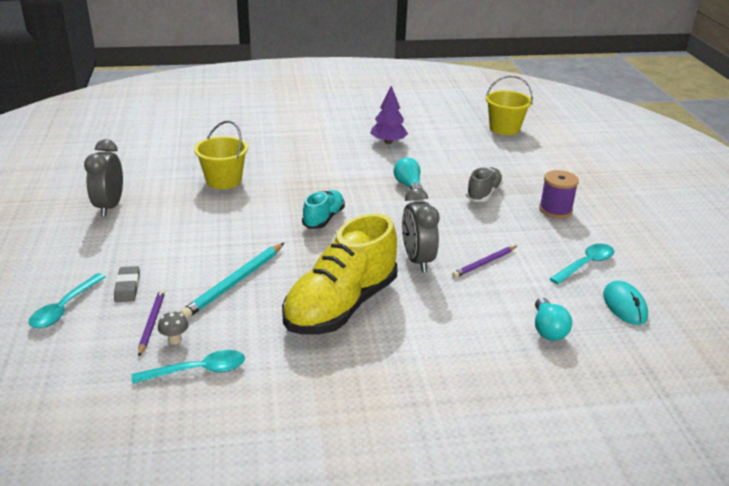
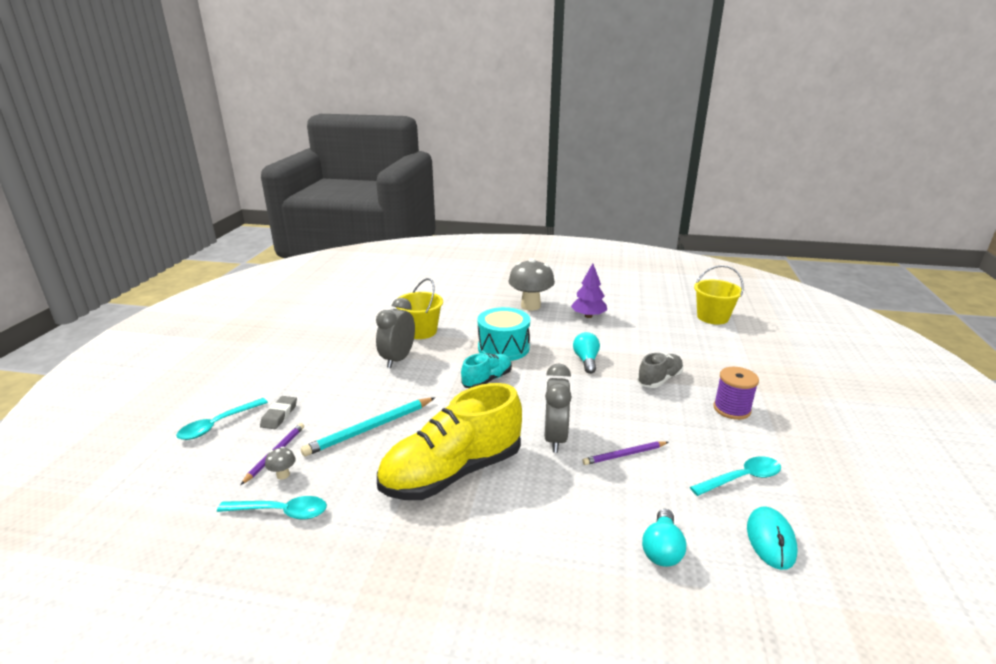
camera: 20 degrees right, 5 degrees down
grey clock [84,139,123,217] -> grey clock moved to [376,298,415,368]
none -> turquoise drum [477,307,530,361]
none -> grey mushroom [508,258,555,311]

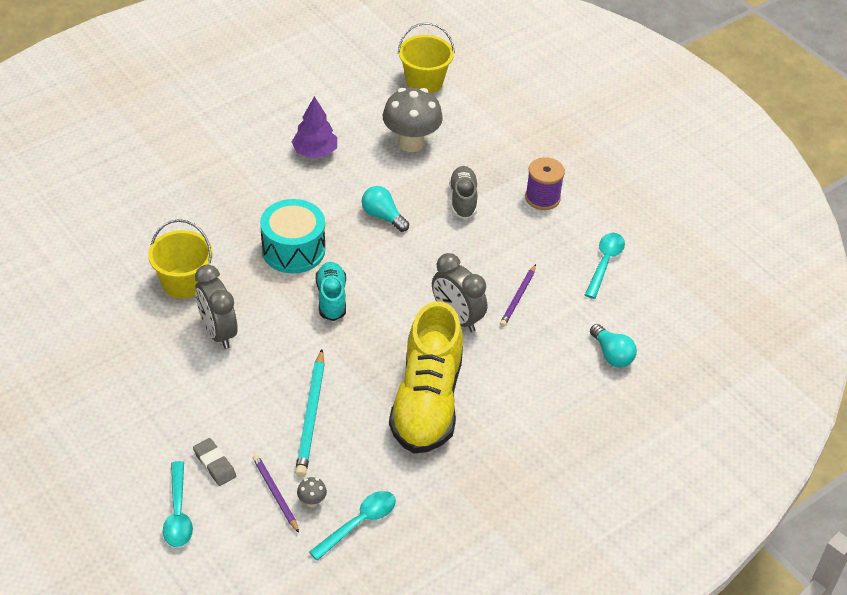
camera: 50 degrees left, 20 degrees up
grey mushroom [508,258,555,311] -> grey mushroom moved to [383,88,443,152]
turquoise mouse [747,506,798,570] -> none

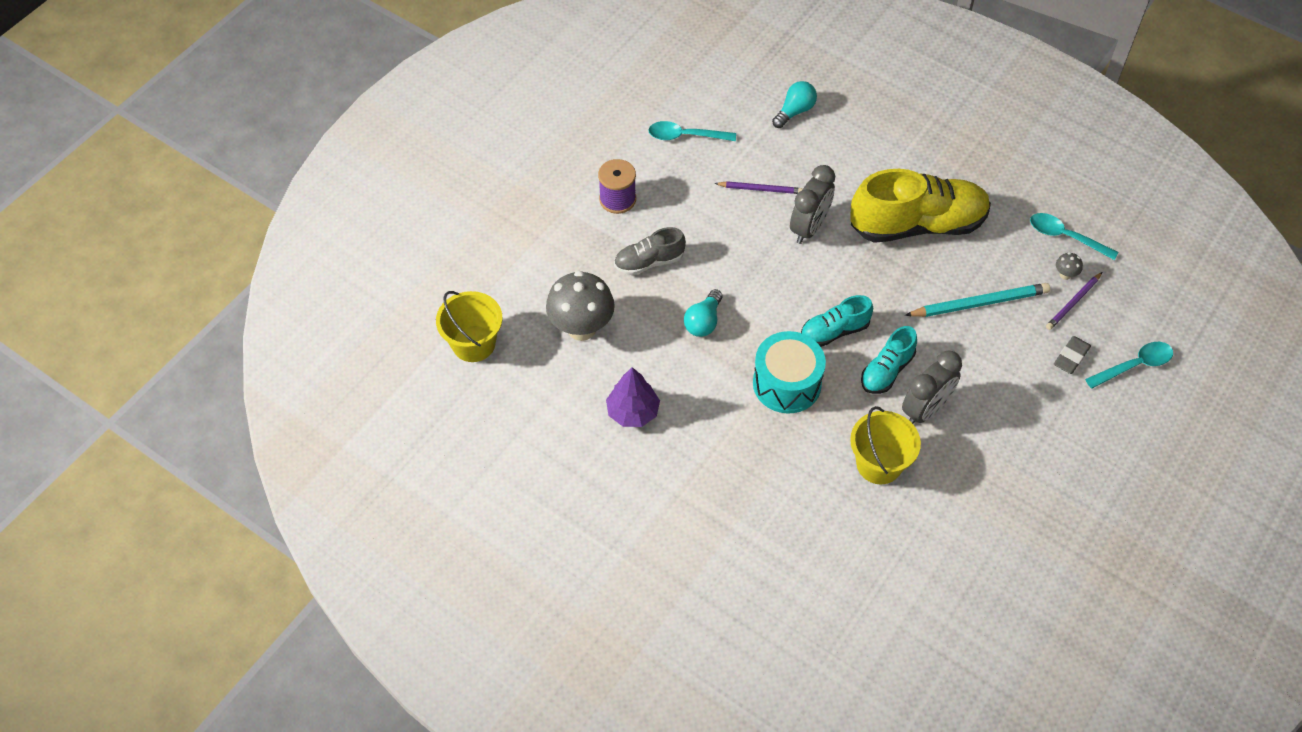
camera: 105 degrees left, 10 degrees up
none -> turquoise shoe [861,326,917,394]

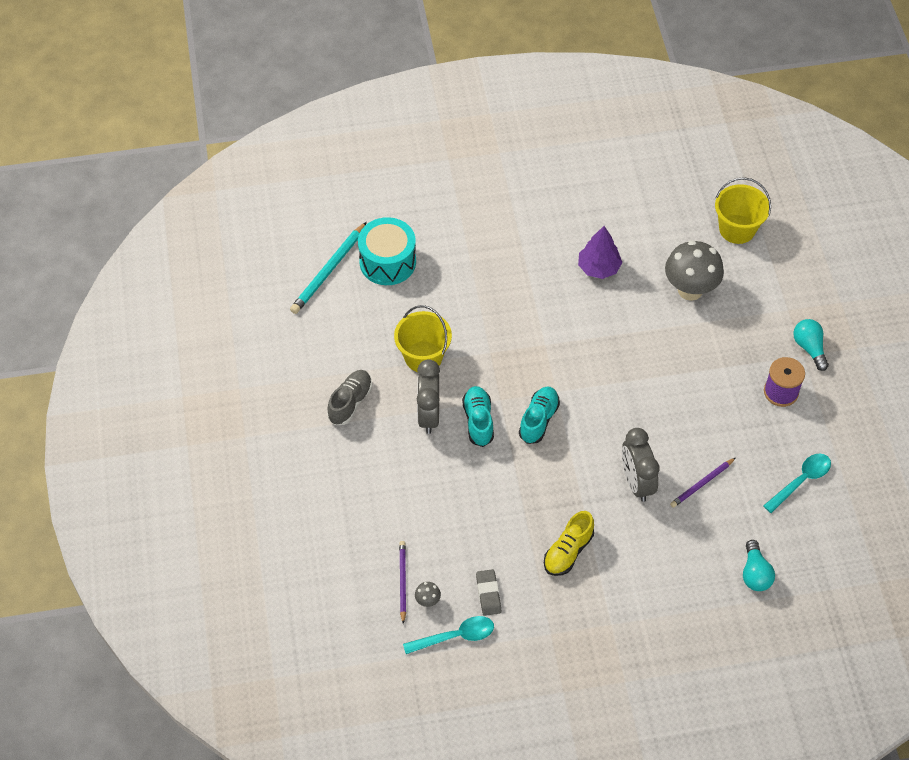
camera: 135 degrees right, 0 degrees up
grey shoe [614,227,686,275] -> grey shoe moved to [327,370,372,425]
turquoise light bulb [684,289,723,337] -> turquoise light bulb moved to [793,319,829,371]
turquoise drum [753,331,826,413] -> turquoise drum moved to [358,217,416,285]
yellow shoe [850,169,991,243] -> yellow shoe [544,511,594,576], size x0.51
turquoise pencil [905,283,1050,317] -> turquoise pencil moved to [290,222,367,314]
grey eraser [1054,336,1091,374] -> grey eraser moved to [476,569,501,616]
turquoise spoon [1085,342,1173,389] -> none

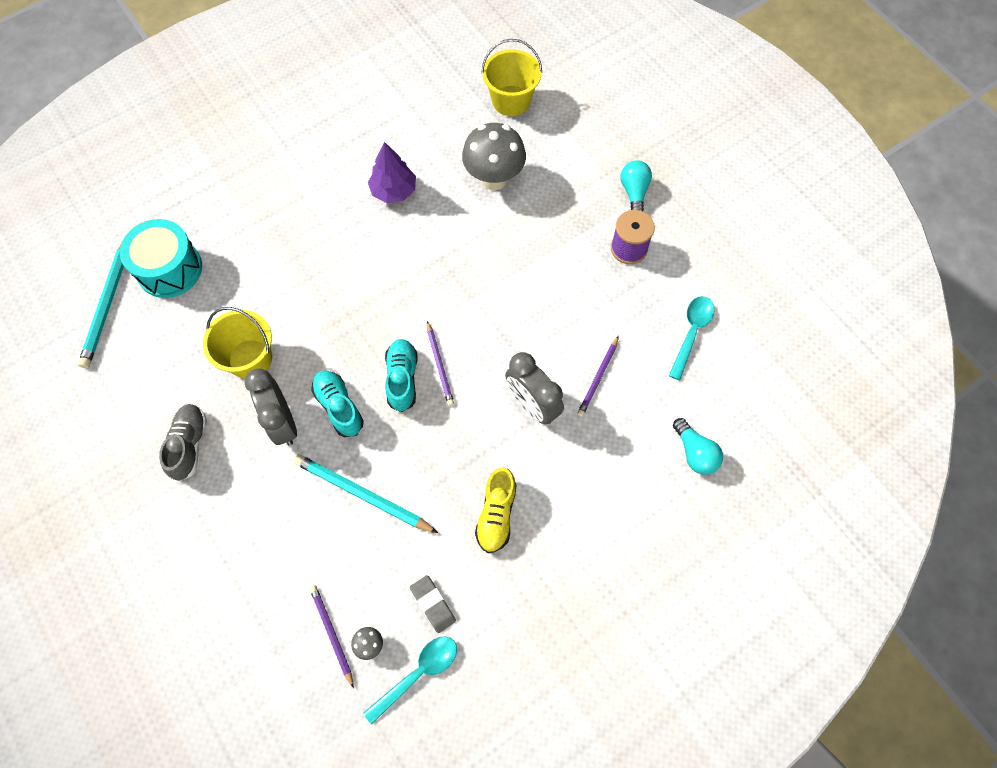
camera: 25 degrees left, 10 degrees up
turquoise light bulb [793,319,829,371] -> turquoise light bulb turned 45 degrees clockwise [620,160,652,211]
none -> turquoise pencil [293,454,438,533]
none -> purple pencil [427,321,454,406]

